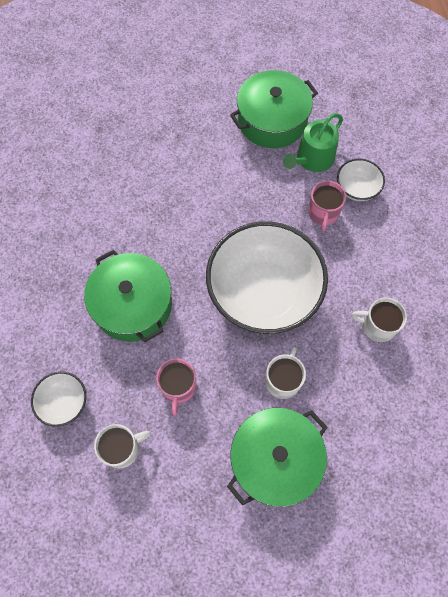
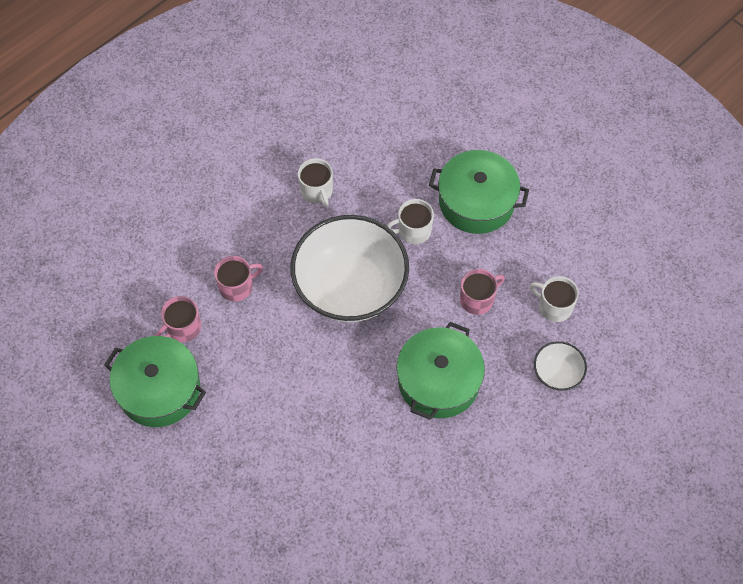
camera: 125 degrees left, 5 degrees down
green watering can [283,113,343,172] -> pink mug [156,296,201,342]
white bowl [337,159,385,201] -> none

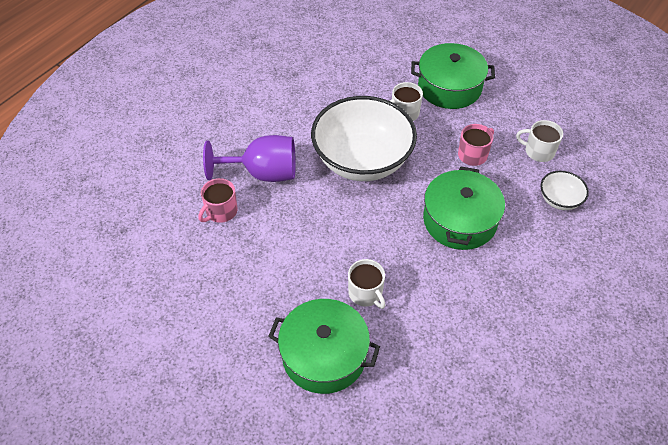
camera: 10 degrees left, 10 degrees down
green pot [104,336,206,427] -> green pot moved to [268,299,380,394]
pink mug [214,256,263,302] -> purple goblet [203,135,296,182]
white mug [298,158,333,207] -> white mug moved to [348,259,385,309]

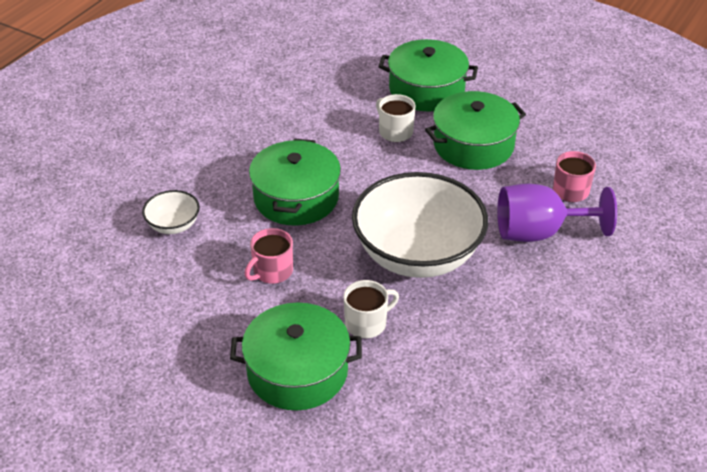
camera: 175 degrees right, 10 degrees down
white mug [516,120,563,162] -> none
none -> green pot [425,91,526,170]

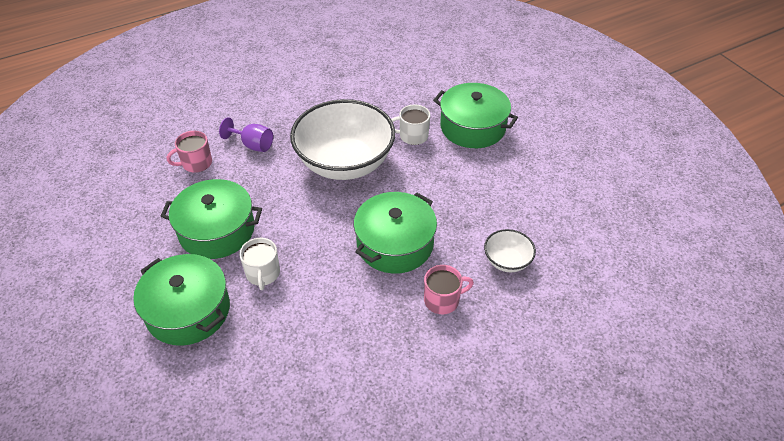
camera: 150 degrees left, 5 degrees up
pink mug [245,228,293,284] -> pink mug moved to [424,265,474,314]
purple goblet [497,184,617,242] -> purple goblet [219,117,273,152], size x0.60

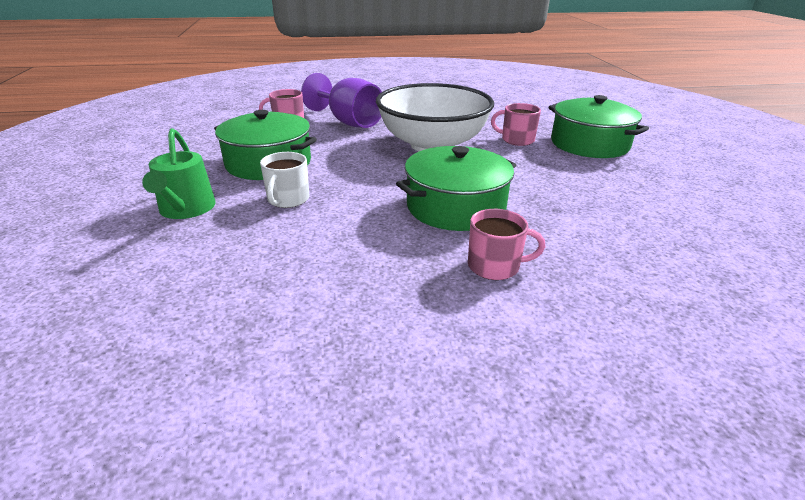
camera: 20 degrees right, 15 degrees down
green pot [133,254,230,346] -> green watering can [142,128,216,219]
purple goblet [219,117,273,152] -> purple goblet [301,73,382,128], size x1.67
white mug [391,104,430,145] -> pink mug [491,103,541,146]
white bowl [484,229,536,272] -> none

